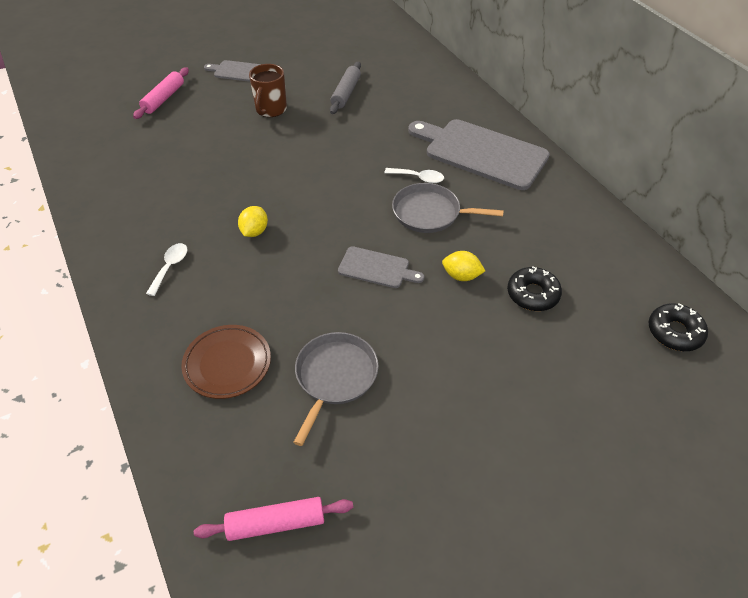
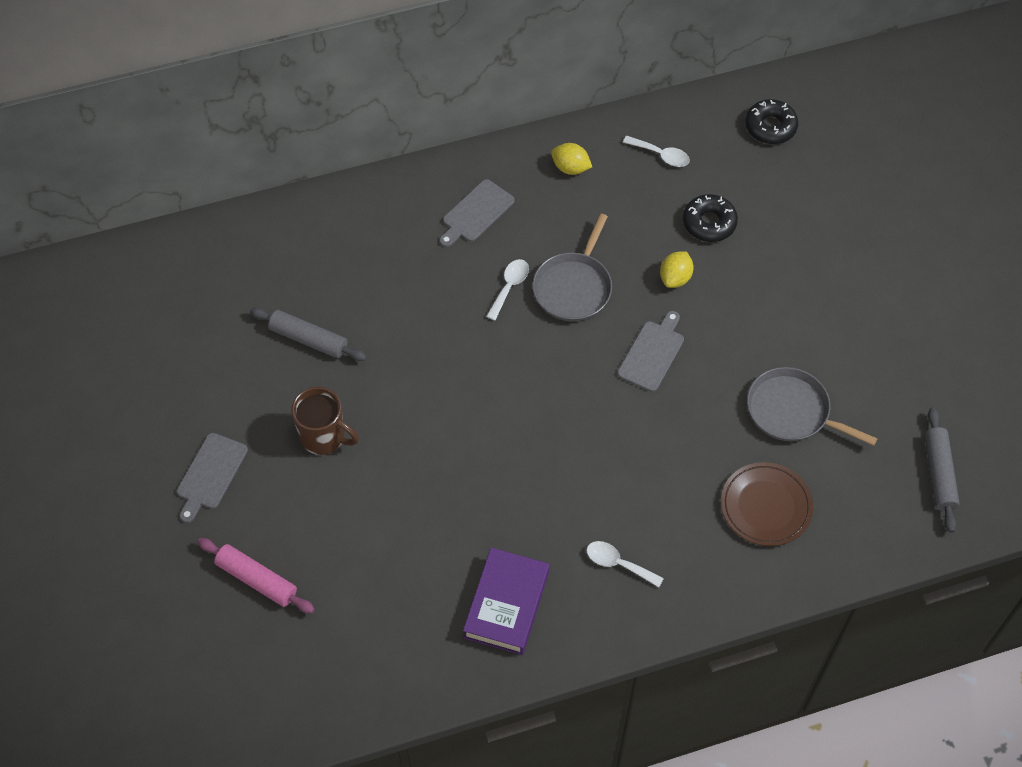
camera: 80 degrees left, 10 degrees up
pink rolling pin [194,497,353,541] -> grey rolling pin [925,408,960,533]
yellow lemon [238,206,268,237] -> yellow lemon moved to [551,143,592,175]
grey cutting board [408,119,550,190] -> grey cutting board [439,179,515,247], size x0.50
none -> purple book [463,548,549,655]
none -> white spoon [623,136,690,167]

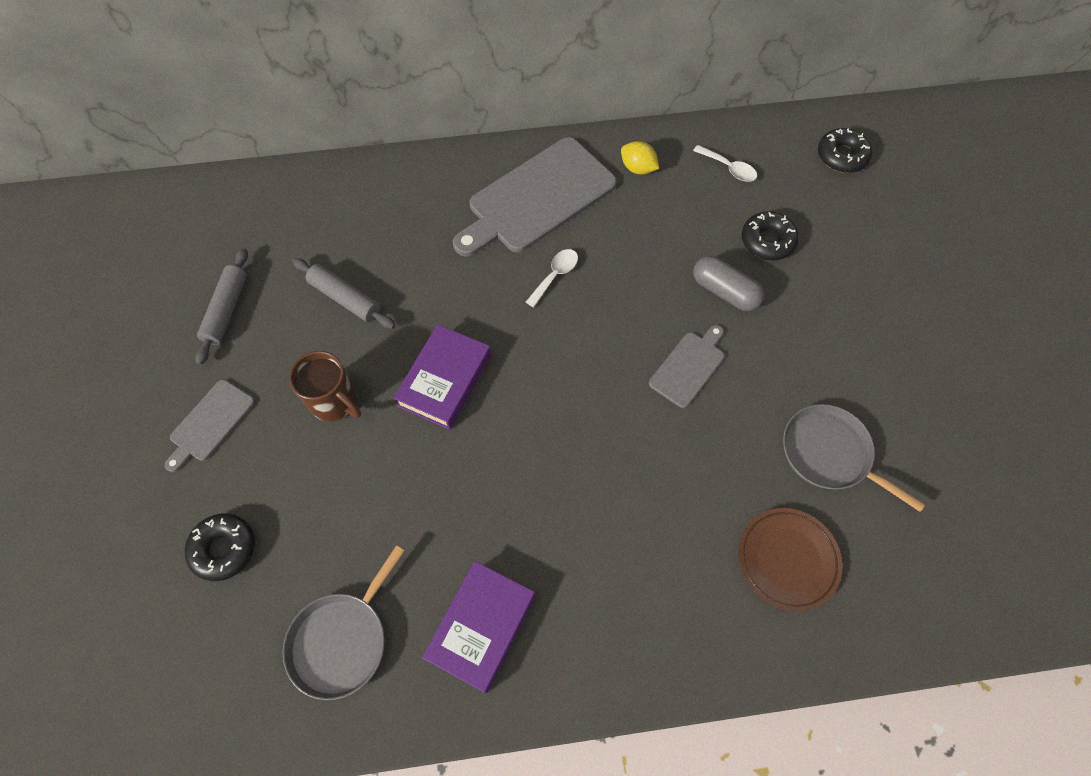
camera: 10 degrees right, 5 degrees up
pink rolling pin [198,538,315,613] -> black donut [185,513,255,581]
grey cutting board [439,179,515,247] -> grey cutting board [453,137,617,256], size x1.99
grey pan [533,213,612,322] -> grey pan moved to [283,545,405,700]
white spoon [587,541,664,587] -> none
yellow lemon [660,252,694,288] -> grey capsule [693,256,764,311]
grey rolling pin [925,408,960,533] -> grey rolling pin moved to [195,248,248,365]
none -> purple book [393,324,491,430]

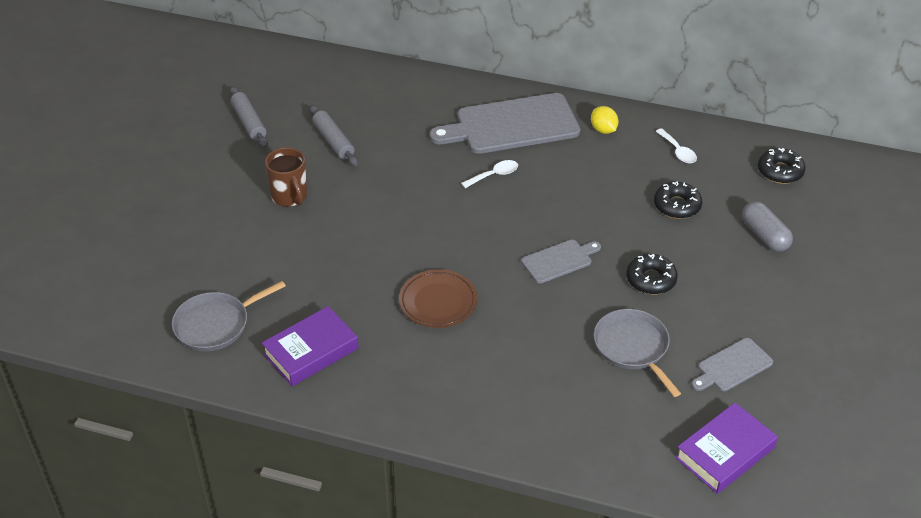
camera: 25 degrees right, 20 degrees down
grey cutting board [165,380,255,472] -> grey cutting board moved to [691,338,773,391]
black donut [185,513,255,581] -> black donut moved to [626,254,678,294]
grey rolling pin [195,248,248,365] -> grey rolling pin turned 60 degrees counterclockwise [230,86,268,148]
purple book [393,324,491,430] -> purple book moved to [675,403,778,494]
grey capsule [693,256,764,311] -> grey capsule moved to [742,201,793,252]
brown plate [738,508,843,612] -> brown plate moved to [399,269,478,328]

